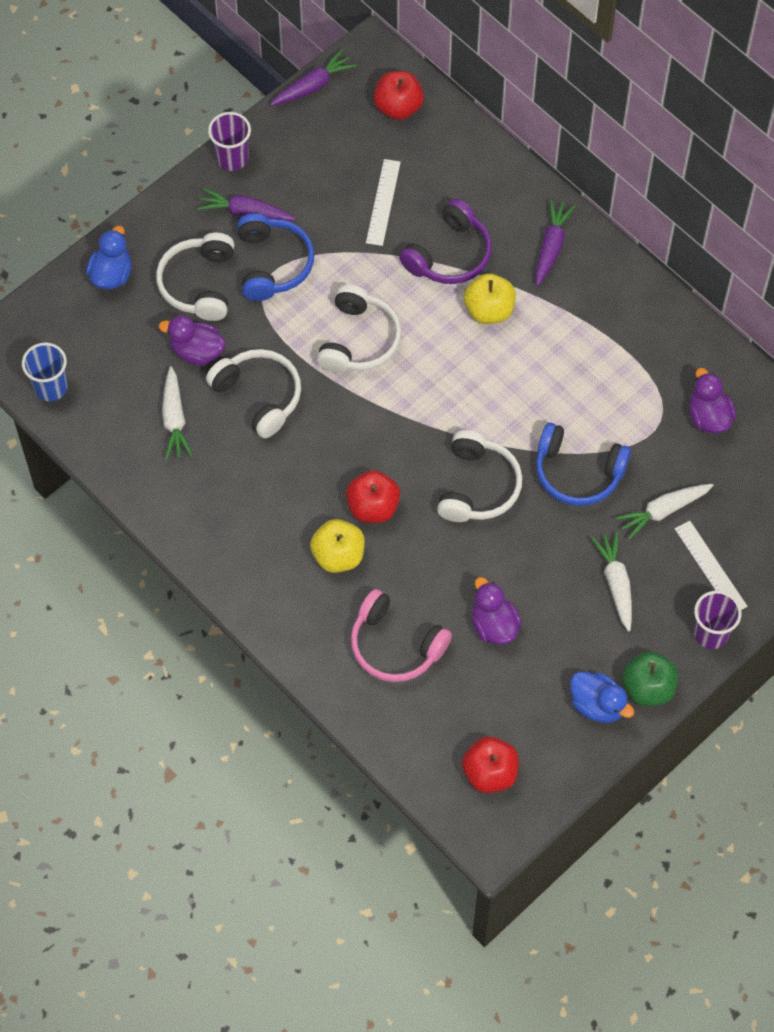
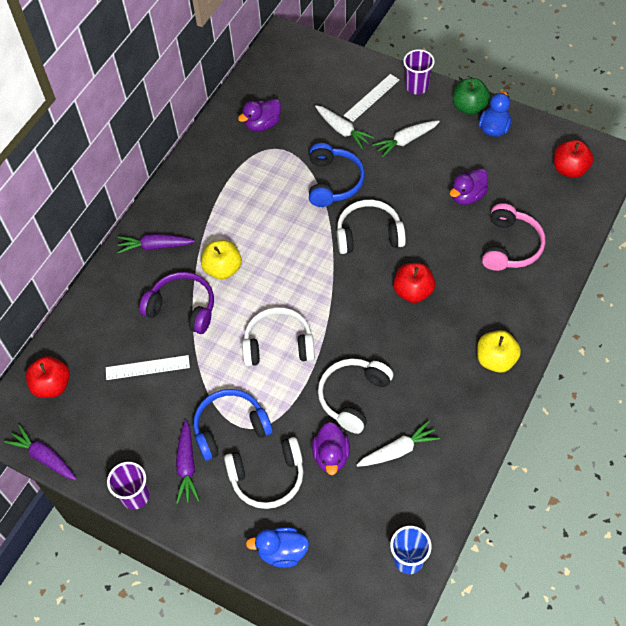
camera: 105 degrees left, 5 degrees down
yellow apple [310,519,365,573] -> yellow apple moved to [477,330,521,373]

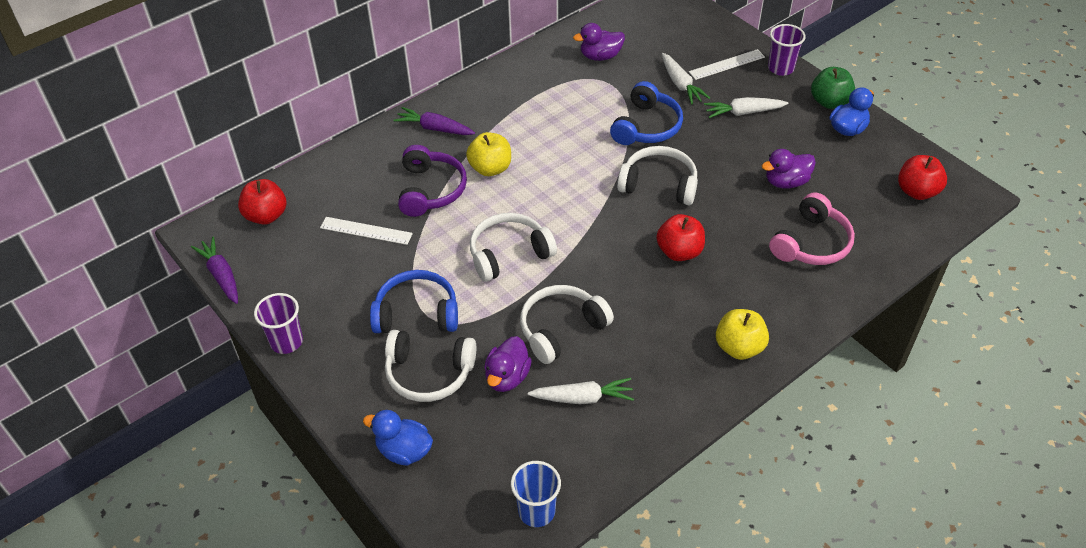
camera: 20 degrees right, 10 degrees down
purple headphones [139,272,214,334] -> purple headphones turned 45 degrees clockwise [398,145,467,217]
purple carrot [176,420,200,504] -> none
white headphones [242,307,315,366] -> white headphones turned 45 degrees counterclockwise [470,213,557,282]

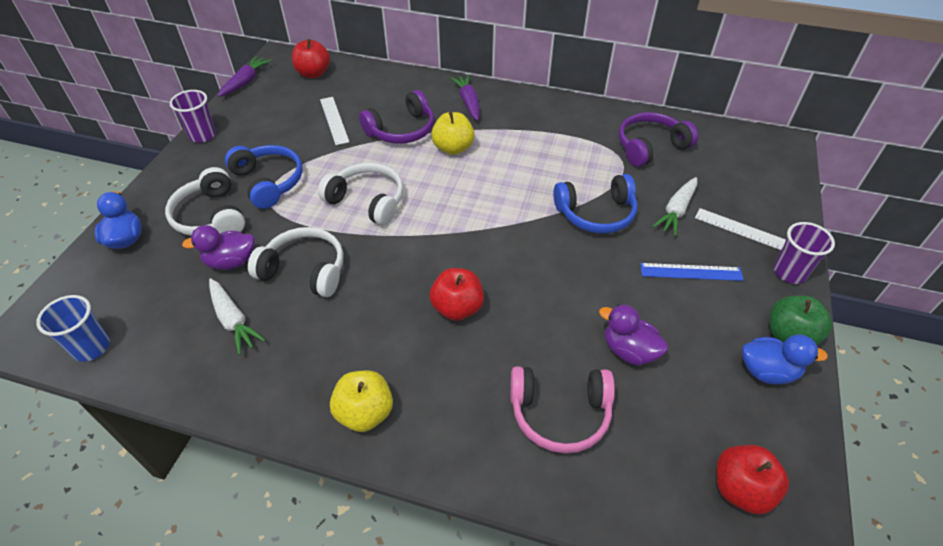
camera: 55 degrees right, 0 degrees up
purple duck [573,23,625,61] -> purple headphones [619,112,698,167]
white headphones [617,146,698,205] -> none
white carrot [704,97,788,118] -> blue ruler [640,263,744,281]

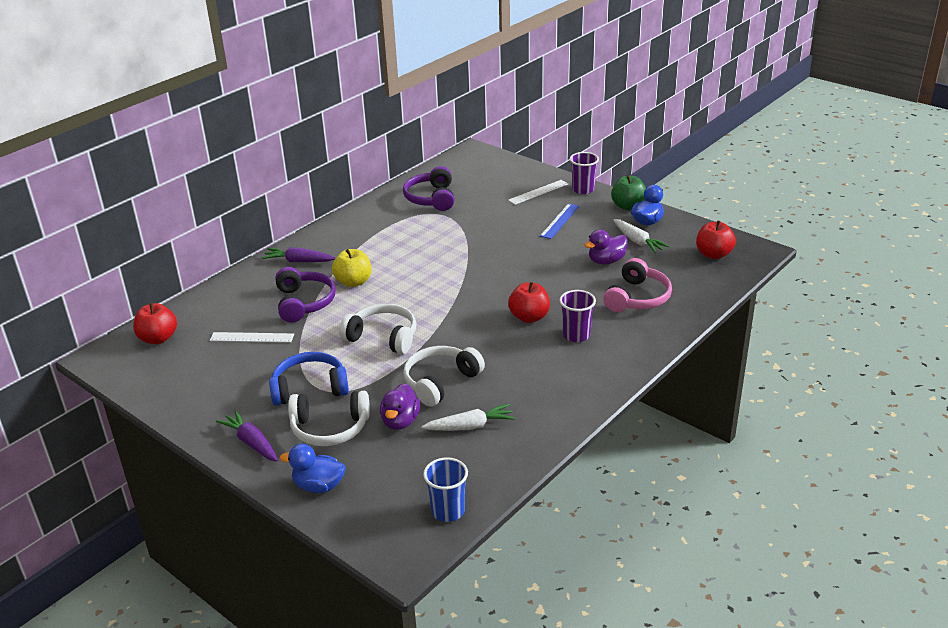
camera: 65 degrees left, 15 degrees down
purple cup [170,90,216,143] -> purple cup moved to [559,290,596,342]
purple carrot [218,56,272,97] -> purple carrot moved to [216,410,278,462]
white headphones [318,163,403,226] -> white headphones turned 60 degrees clockwise [339,304,416,354]
yellow apple [330,370,393,432] -> none
blue headphones [553,174,637,234] -> none
white carrot [652,177,697,236] -> white carrot moved to [613,219,670,253]

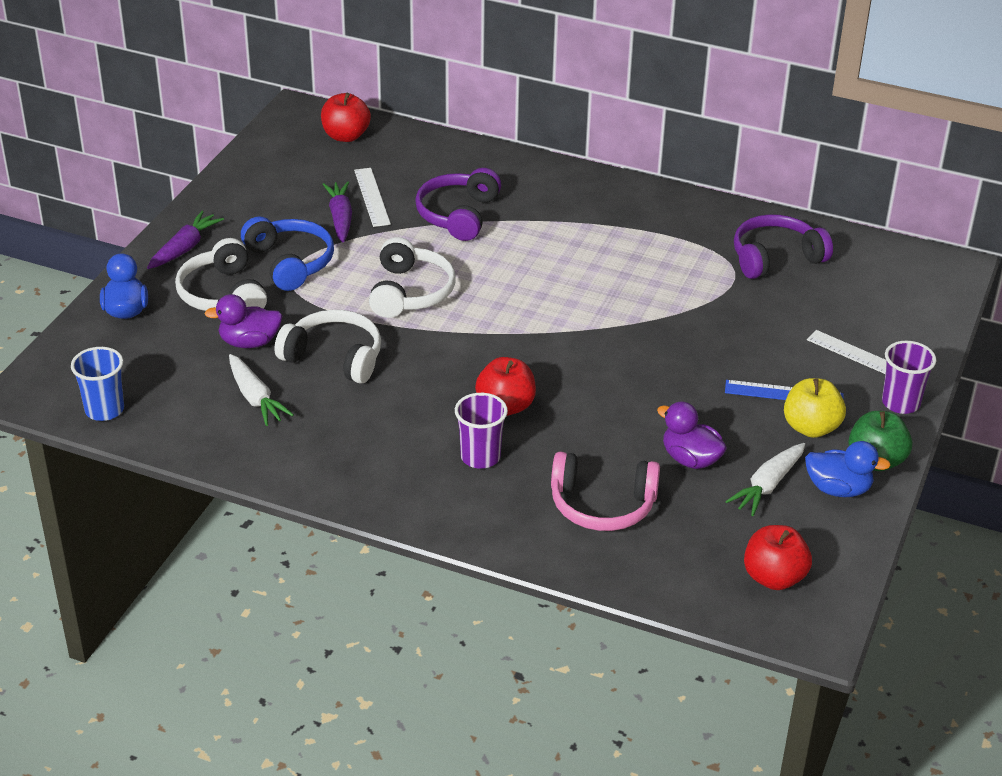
camera: 70 degrees right, 5 degrees up
purple carrot [262,247,336,262] -> purple carrot moved to [322,182,352,243]
purple headphones [276,267,336,323] -> purple headphones turned 135 degrees clockwise [415,168,501,241]
yellow apple [332,249,371,287] -> yellow apple moved to [784,378,846,438]

